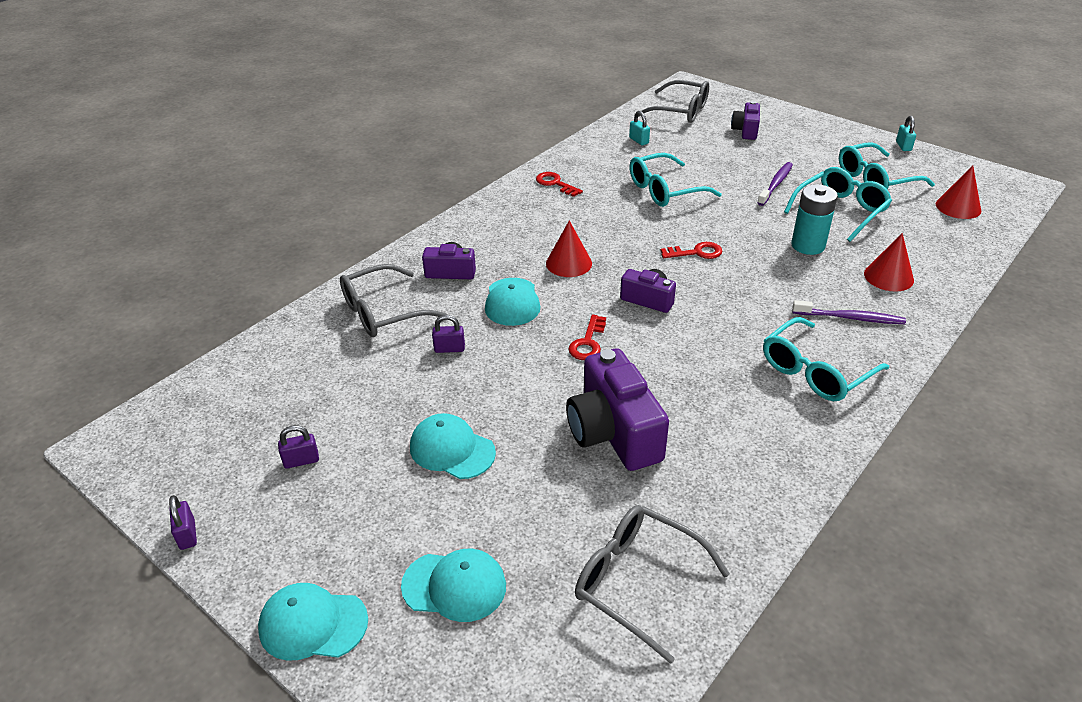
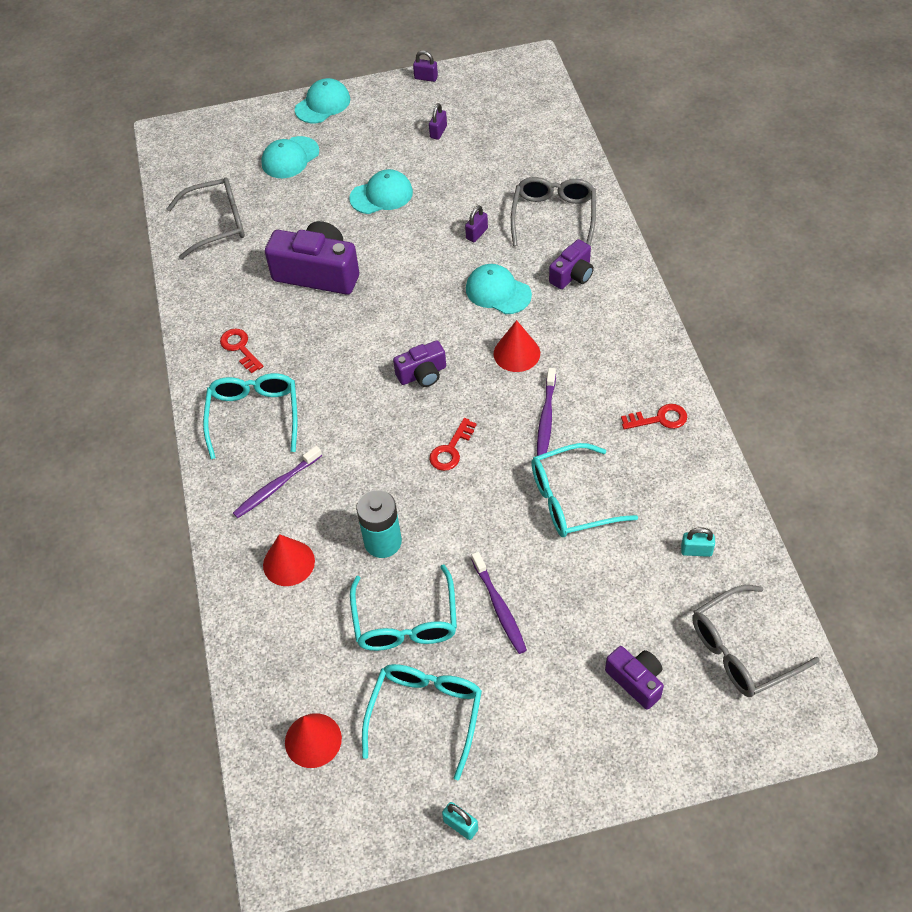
camera: 130 degrees right, 15 degrees up
red key [568,315,606,360] -> red key moved to [220,328,263,373]
turquoise glasses [629,153,722,207] -> turquoise glasses turned 120 degrees counterclockwise [531,443,638,537]
none -> purple toothbrush [537,368,556,456]

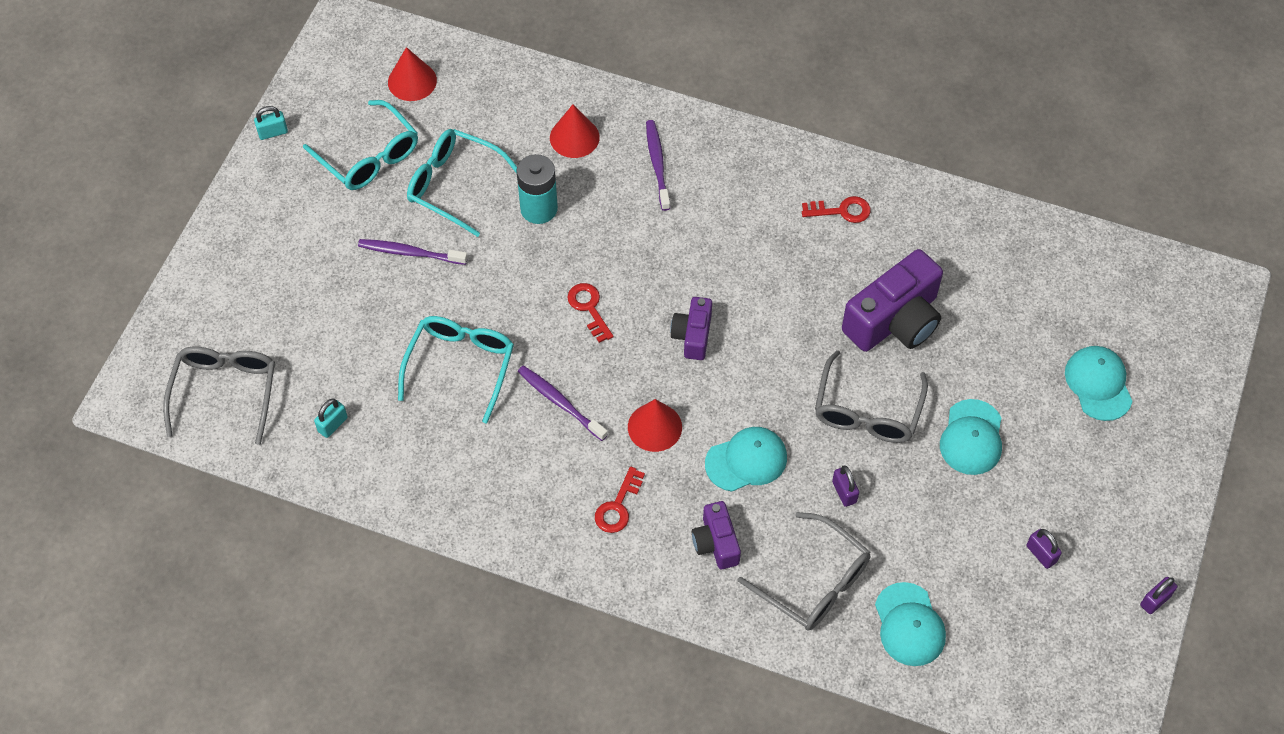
camera: 120 degrees right, 5 degrees up
grey glasses [167,178,245,259] -> grey glasses moved to [815,350,928,443]
turquoise glasses [203,373,298,459] -> none
turquoise cap [295,78,350,123] -> turquoise cap moved to [875,582,946,666]
purple camera [605,646,664,710] -> none
red key [621,404,687,429] -> red key moved to [595,467,645,533]

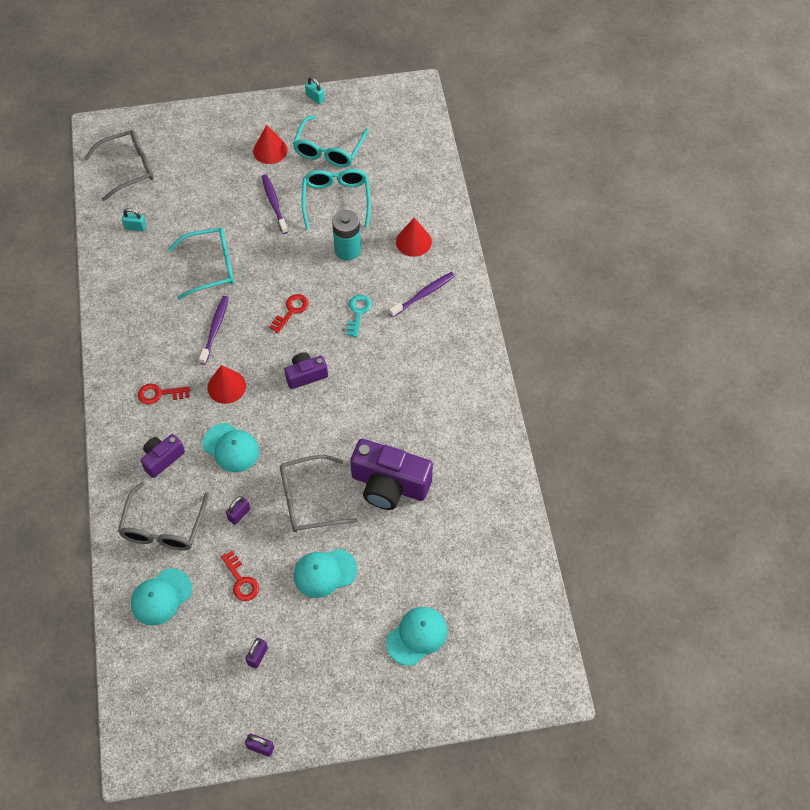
camera: 60 degrees right, 0 degrees up
red cone [388,47,437,101] -> red cone moved to [253,125,288,164]
red key [802,196,871,223] -> red key moved to [221,551,259,601]
none -> turquoise key [346,294,372,337]

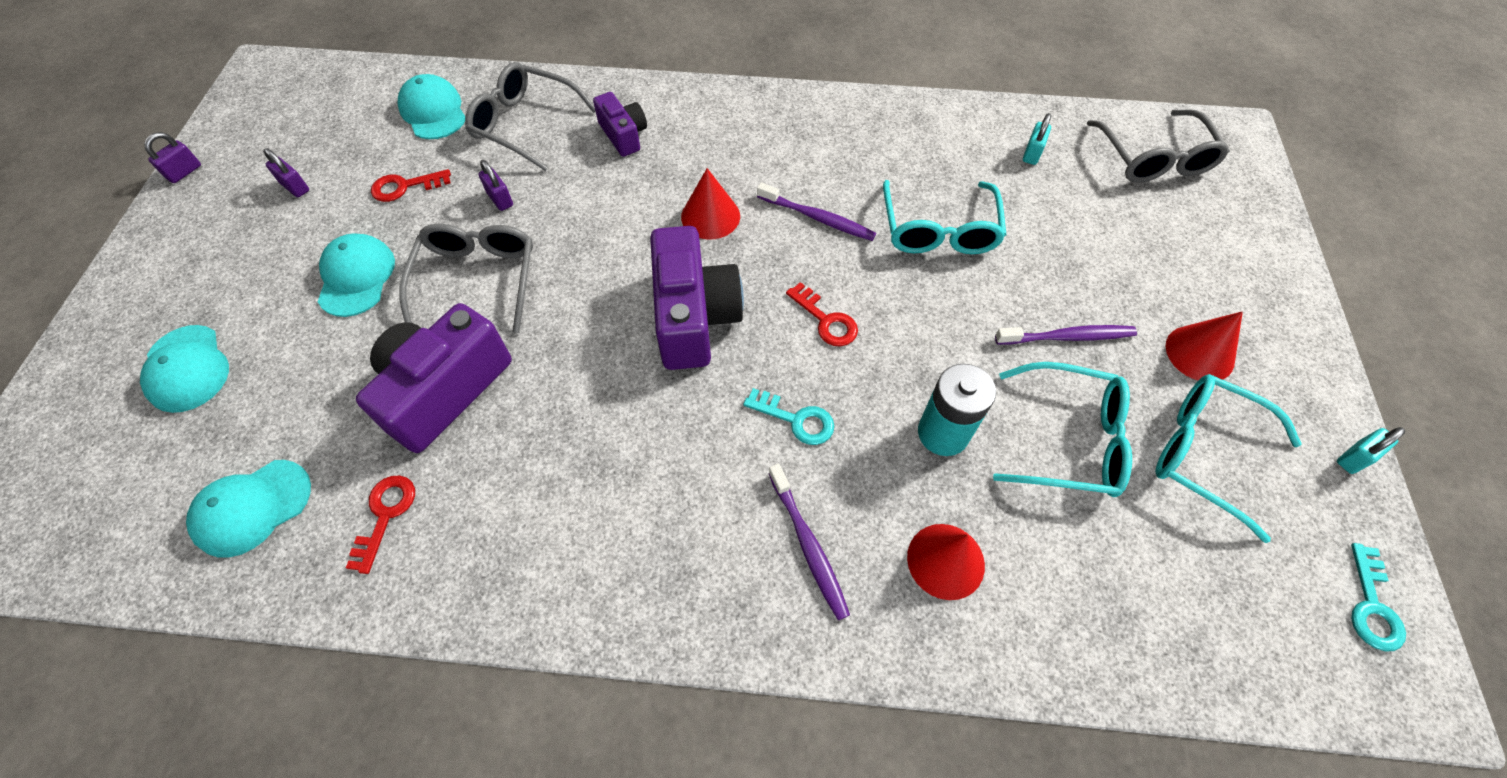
camera: 105 degrees right, 0 degrees up
red key [138,384,191,405] -> red key moved to [346,475,415,574]
turquoise cap [202,423,259,472] -> turquoise cap moved to [186,460,311,558]
purple camera [284,352,328,389] -> purple camera [650,226,744,370], size x1.82
none -> turquoise key [1351,543,1406,651]

